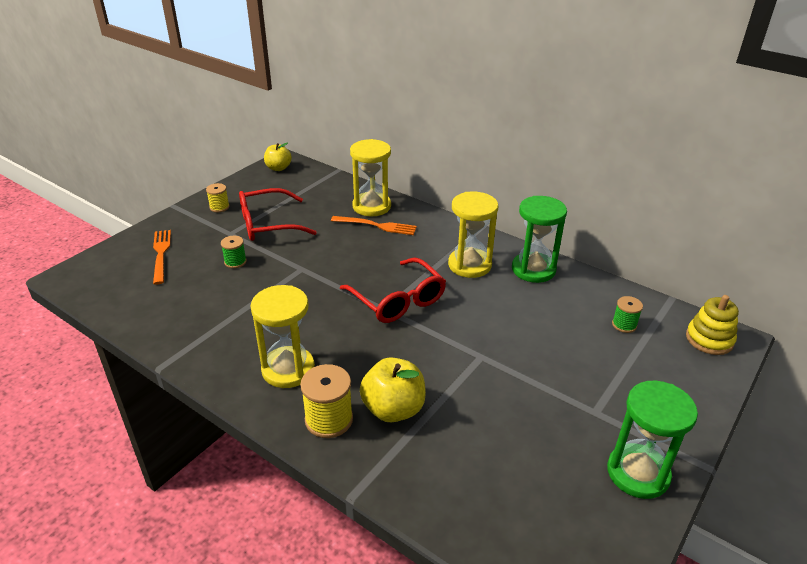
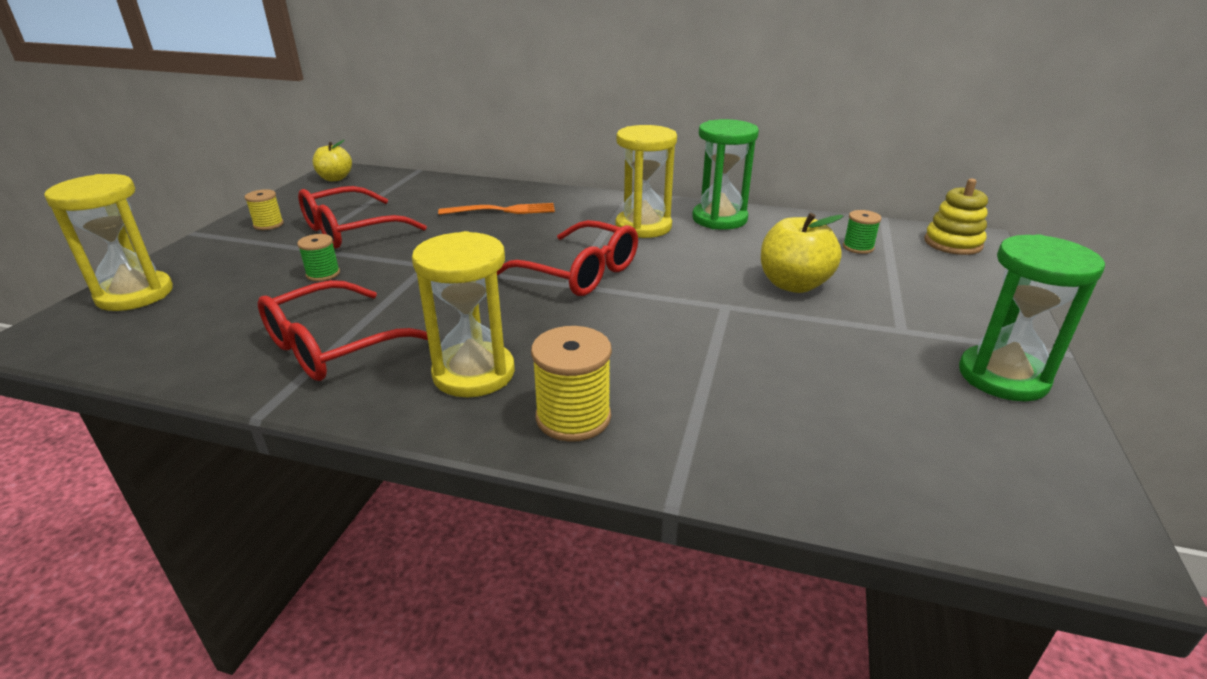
camera: 20 degrees left, 5 degrees down
orange fork [153,230,171,284] -> none
yellow hourglass [350,139,391,217] -> yellow hourglass moved to [44,174,173,311]
yellow apple [360,357,426,422] -> yellow apple moved to [761,213,843,293]
none -> red glasses [258,280,428,381]

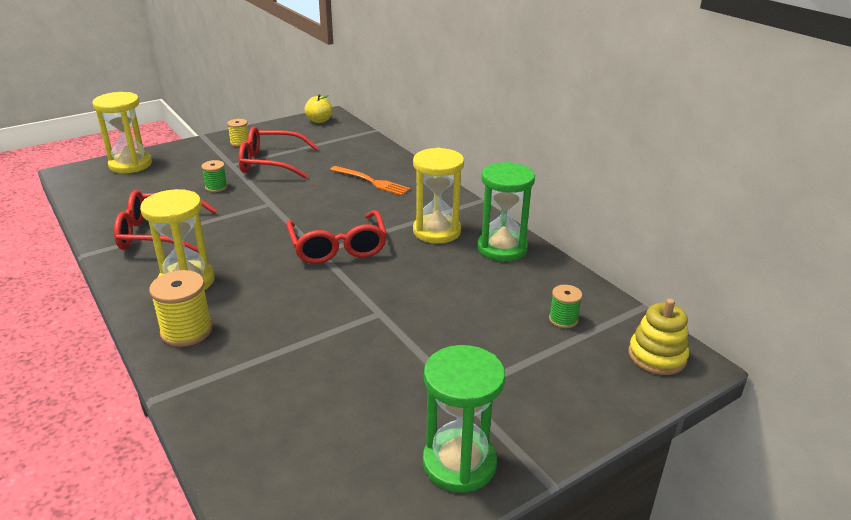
camera: 40 degrees right, 0 degrees up
yellow apple [761,213,843,293] -> none

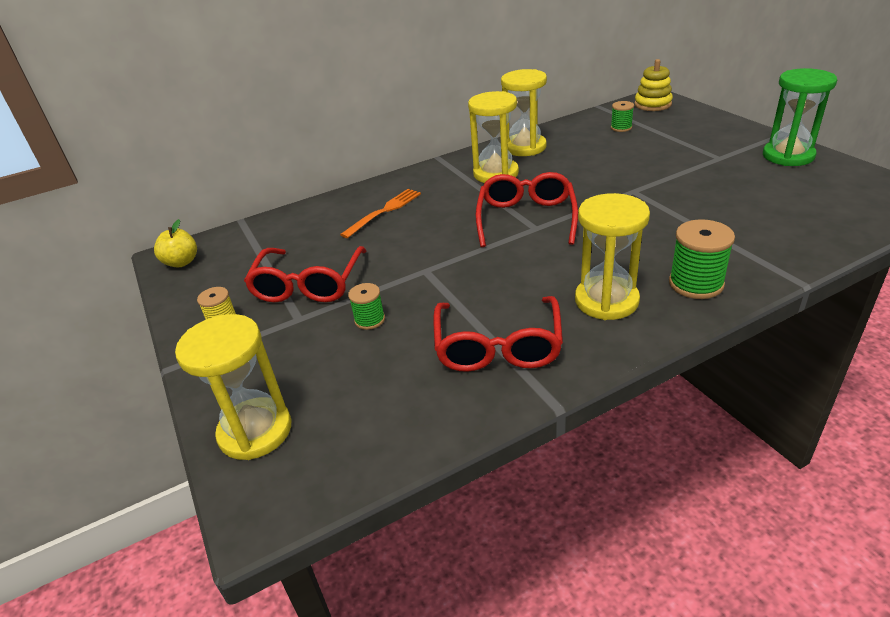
camera: 80 degrees left, 5 degrees up
yellow spool [149,270,213,347] -> green spool [669,220,735,299]
red glasses [286,210,387,264] -> red glasses turned 75 degrees counterclockwise [476,172,578,247]
green hourglass [477,162,535,261] -> yellow hourglass [501,69,547,156]

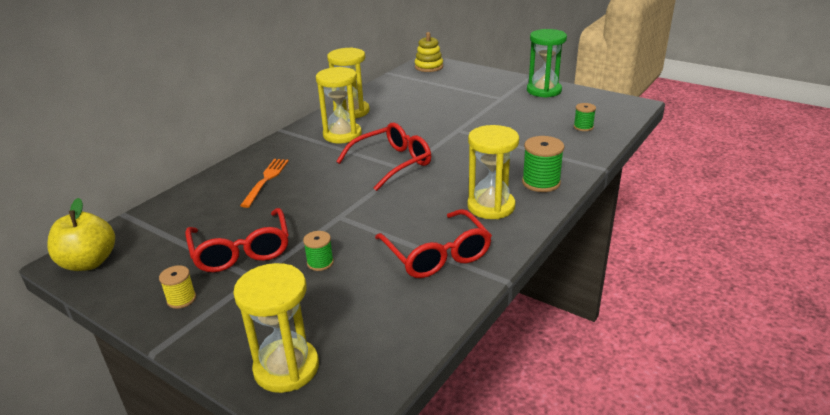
camera: 30 degrees left, 5 degrees down
yellow apple [154,219,197,268] -> yellow apple [47,198,115,271], size x1.50
red glasses [476,172,578,247] -> red glasses turned 75 degrees clockwise [336,123,431,191]
green spool [611,101,634,132] -> green spool moved to [574,103,596,131]

